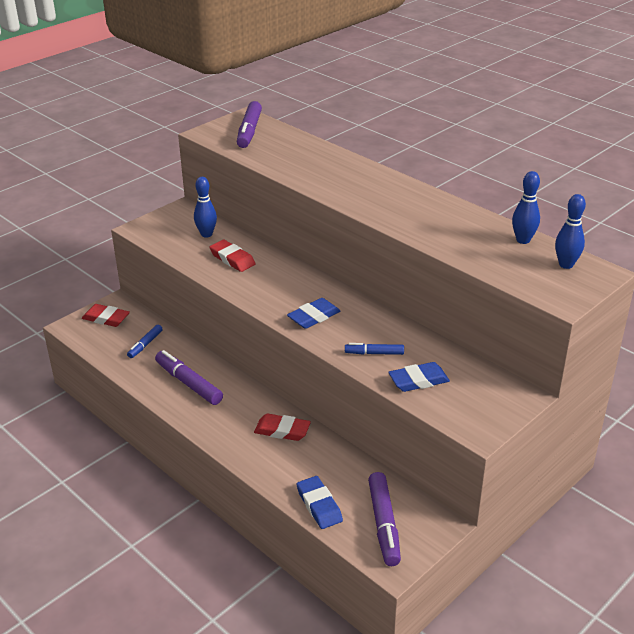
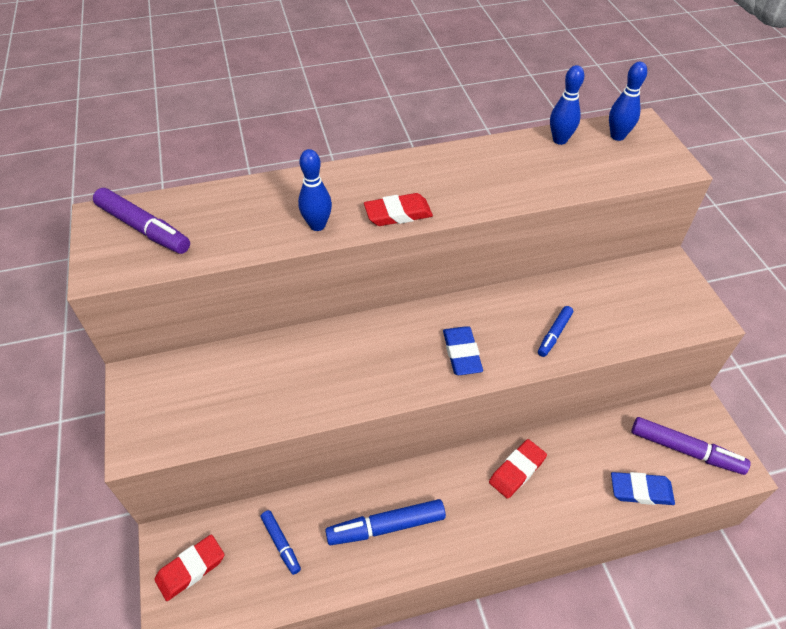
camera: 60 degrees left, 15 degrees up
purple marker [155,350,223,405] -> blue marker [325,499,446,545]
blue bowling pin [194,177,217,238] -> blue bowling pin moved to [298,149,332,231]
red eraser [209,240,256,272] -> red eraser moved to [364,193,433,226]
blue eraser [388,362,450,392] -> none

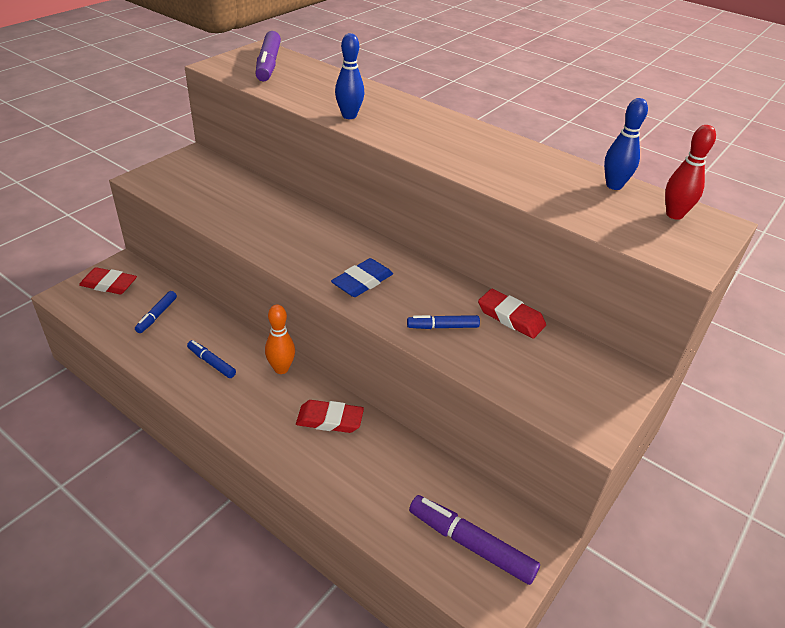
camera: 50 degrees right, 10 degrees down
blue marker [325,499,446,545] -> blue marker [187,340,236,378], size x0.58
red eraser [364,193,433,226] -> red eraser moved to [478,289,546,339]
blue bowling pin [609,62,647,141] -> red bowling pin [665,125,716,220]
blue eraser [611,472,675,505] -> none
purple marker [632,417,750,475] -> purple marker turned 135 degrees clockwise [409,495,540,585]
none -> orange bowling pin [265,305,295,374]

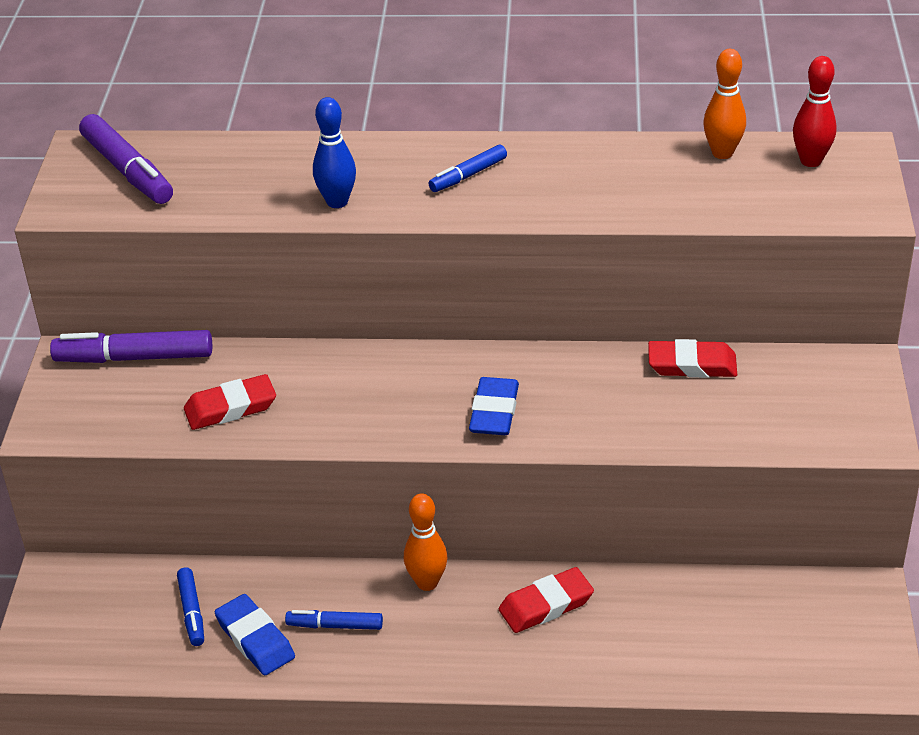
camera: 30 degrees left, 0 degrees up
red eraser [79,267,137,294] -> red eraser moved to [184,374,276,430]
blue marker [407,315,480,329] -> blue marker moved to [428,145,507,192]
purple marker [409,495,540,585] -> purple marker moved to [50,330,212,363]
blue bowling pin [604,98,648,190] -> orange bowling pin [703,49,746,159]
none -> blue eraser [215,594,295,675]

